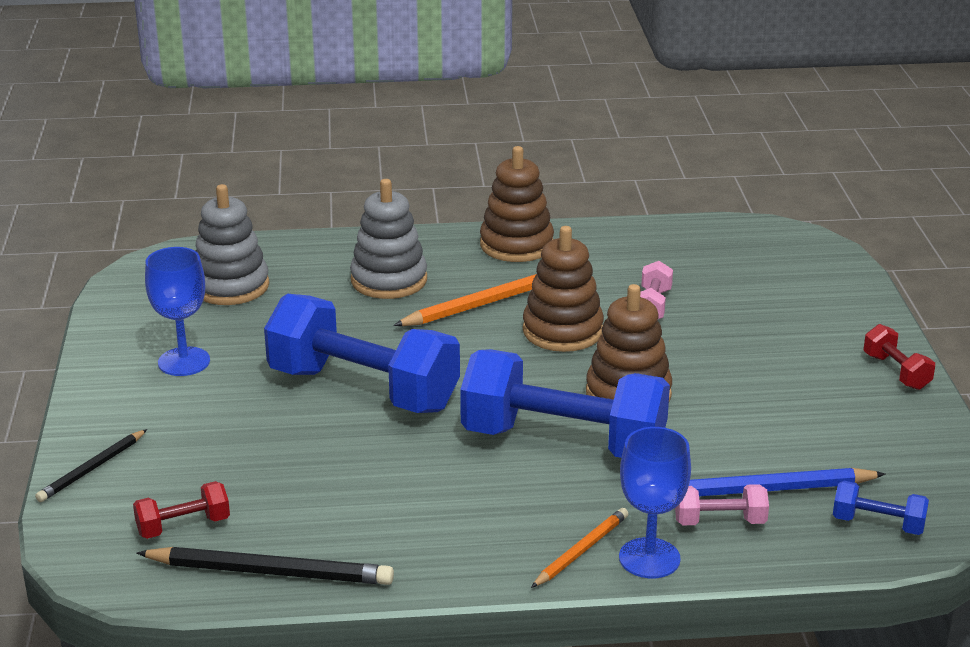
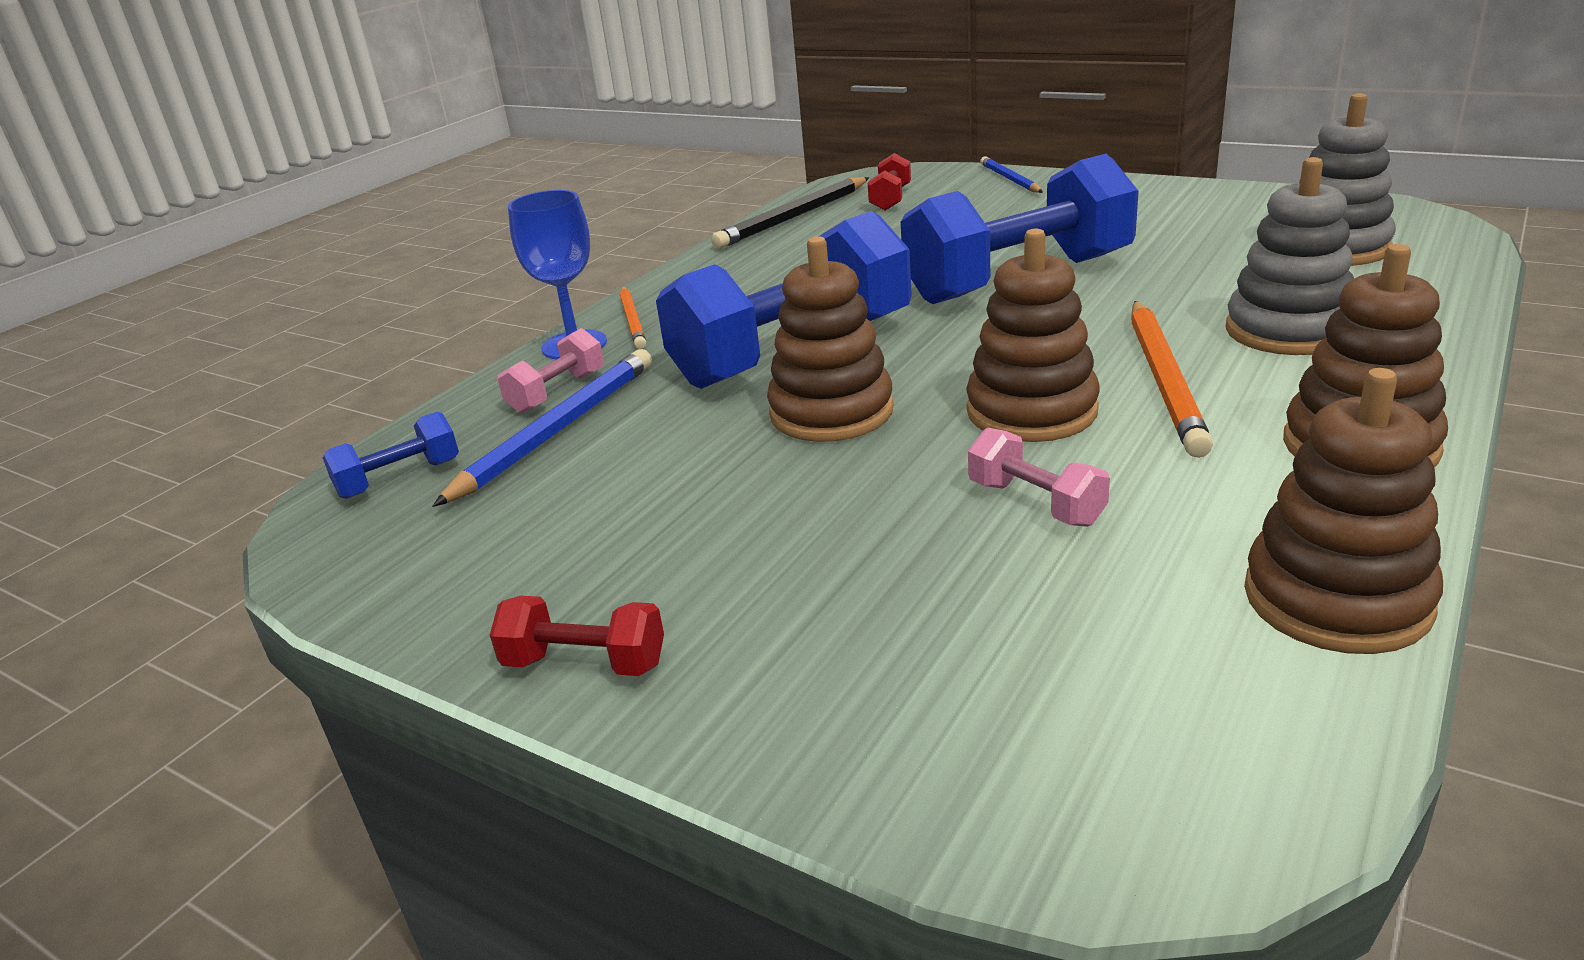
camera: 130 degrees right, 0 degrees up
black pencil [35,429,147,502] -> blue pencil [980,156,1043,193]
blue goblet [145,247,210,376] -> none
none -> brown stacking toy [1244,368,1443,654]

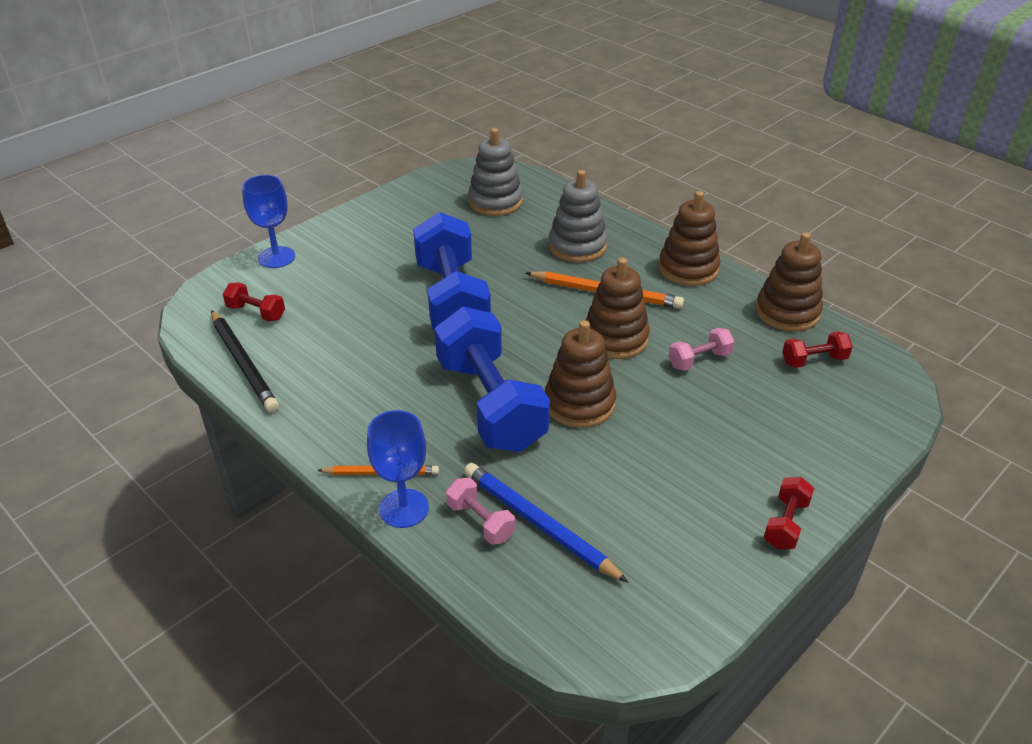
camera: 80 degrees left, 10 degrees up
blue dumbbell [323,412,459,499] -> none
blue pencil [980,156,1043,193] -> blue goblet [242,175,295,268]
none -> red dumbbell [782,332,853,368]

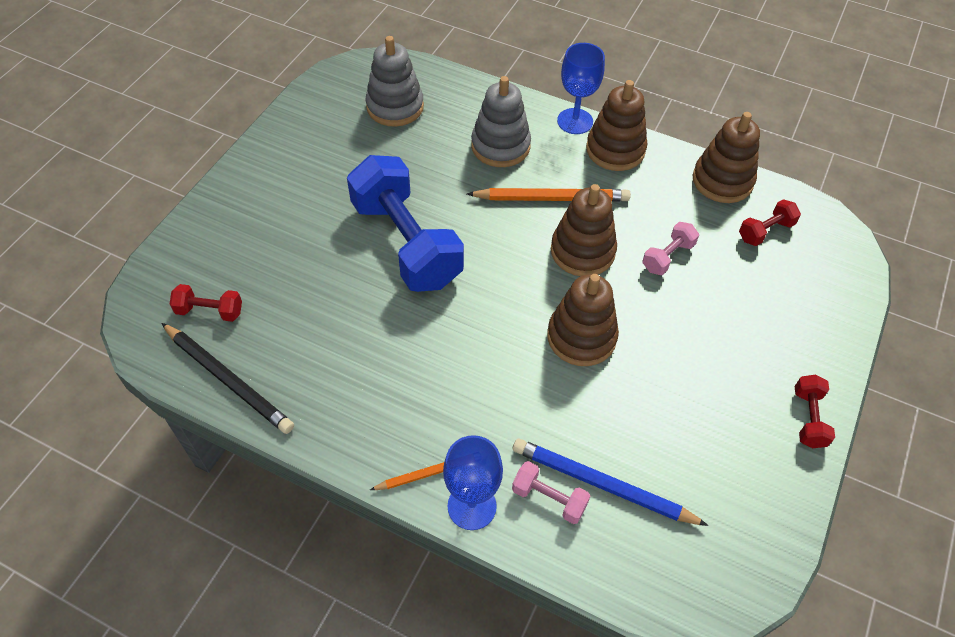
camera: 20 degrees left, 15 degrees up
blue goblet [242,175,295,268] -> blue goblet moved to [557,43,605,134]
blue dumbbell [434,306,550,452] -> none

